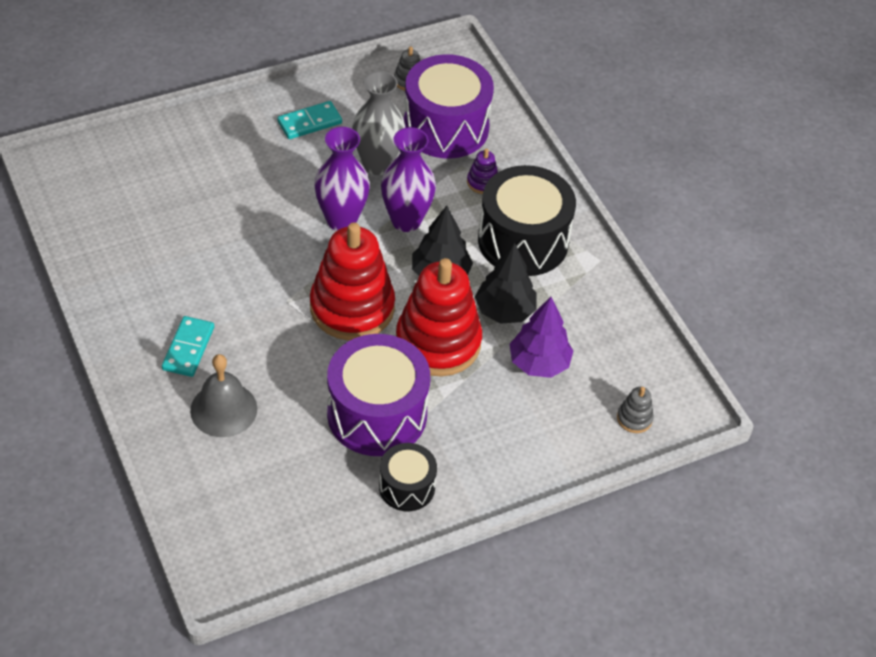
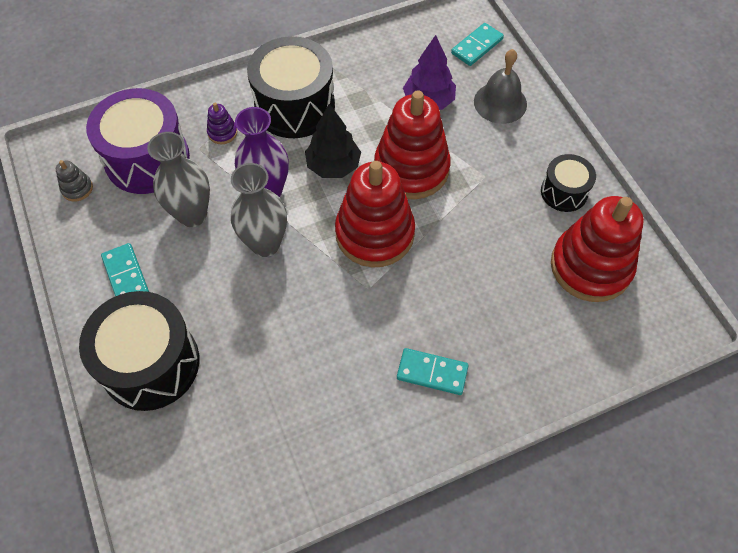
camera: 85 degrees left, 10 degrees up
grey bell [190,354,257,437] -> grey bell moved to [474,49,527,124]
purple vase [314,127,370,231] -> grey vase [231,163,287,257]
purple drum [327,334,430,456] -> none
black tree [475,243,537,324] -> none
grey stacking toy [617,387,654,433] -> turquoise domino [451,23,504,66]
none -> black drum [79,291,199,411]
none -> red stacking toy [551,196,644,302]

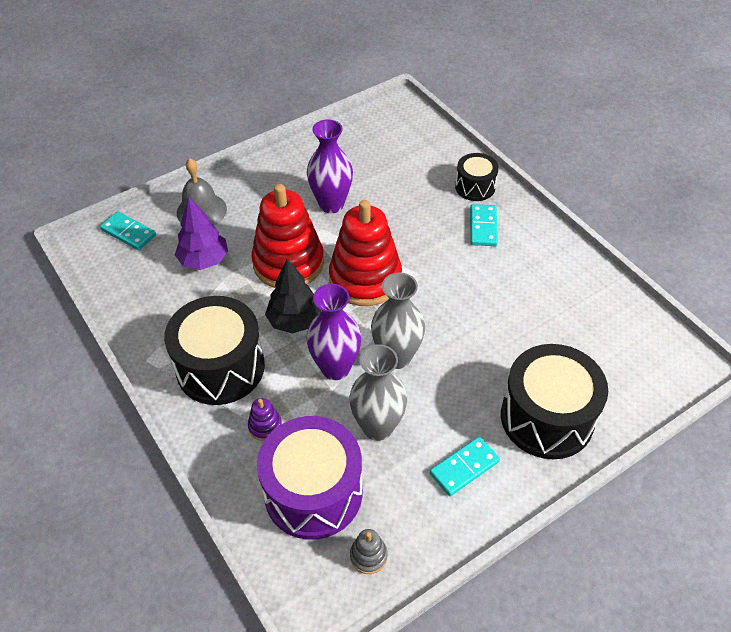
camera: 100 degrees left, 10 degrees down
black drum [541,154,596,212] -> black drum moved to [455,153,499,201]
red stacking toy [551,196,644,302] -> none
none -> purple vase [307,120,353,213]

